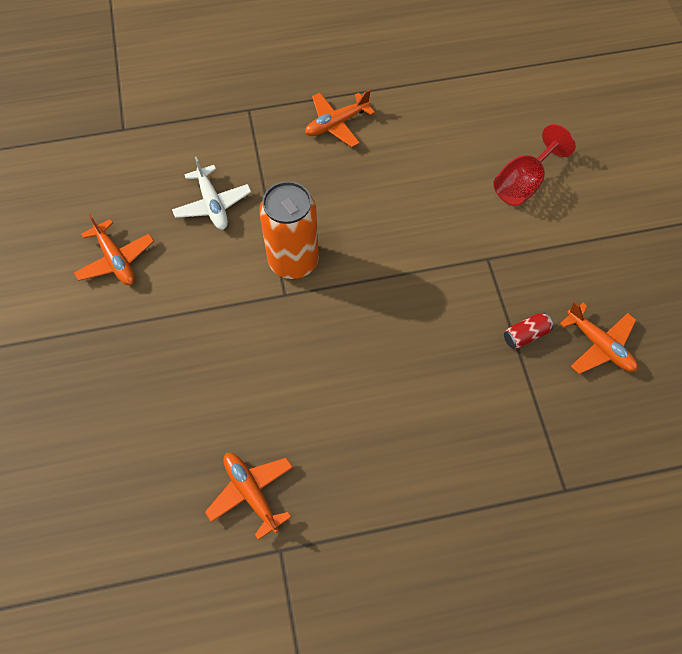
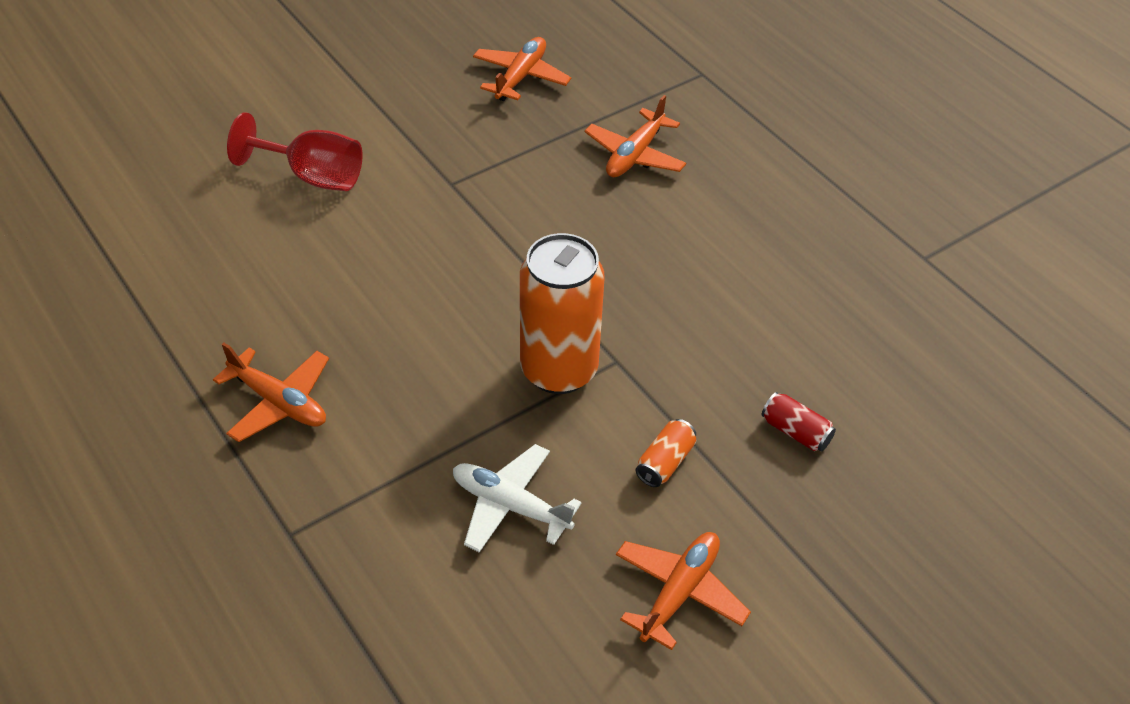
camera: 115 degrees left, 15 degrees down
white plane [172,157,251,230] -> white plane turned 105 degrees counterclockwise [453,444,582,552]
orange plane [205,453,293,540] -> orange plane moved to [585,95,686,177]
red can [504,313,553,349] -> red can moved to [762,392,836,451]
none -> orange can [636,419,696,487]

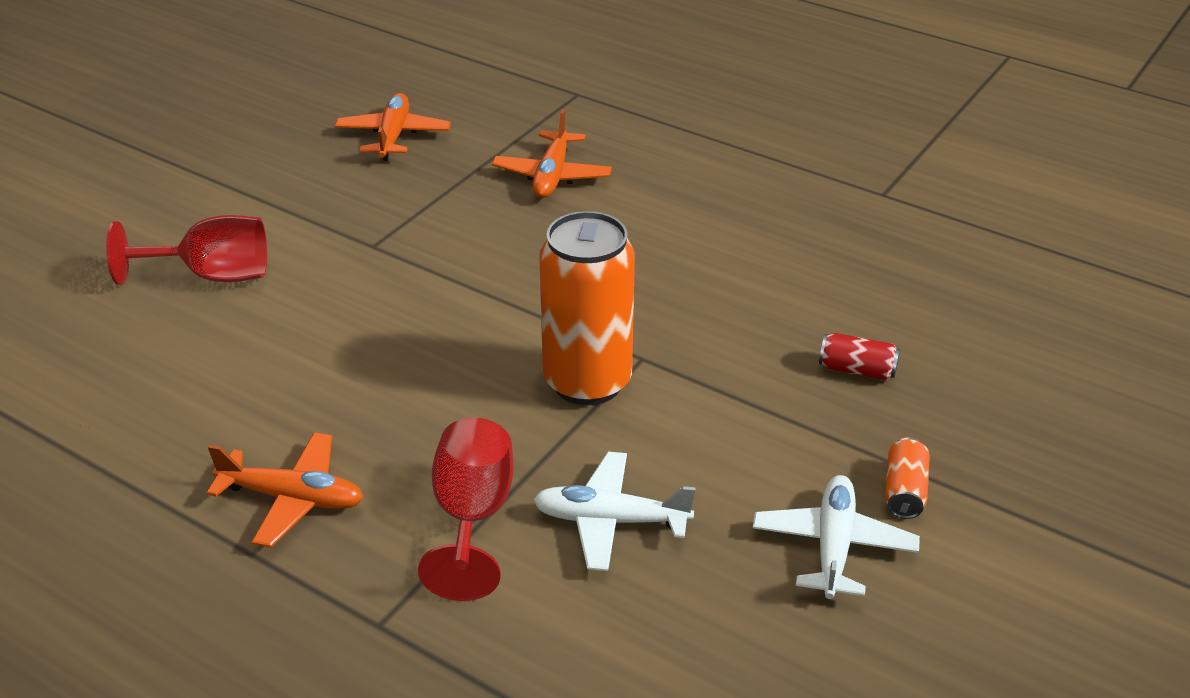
camera: 20 degrees left, 10 degrees down
orange plane [616,532,751,650] -> white plane [753,475,920,599]
orange can [636,419,696,487] -> orange can moved to [885,438,930,519]
none -> red goblet [418,418,514,601]

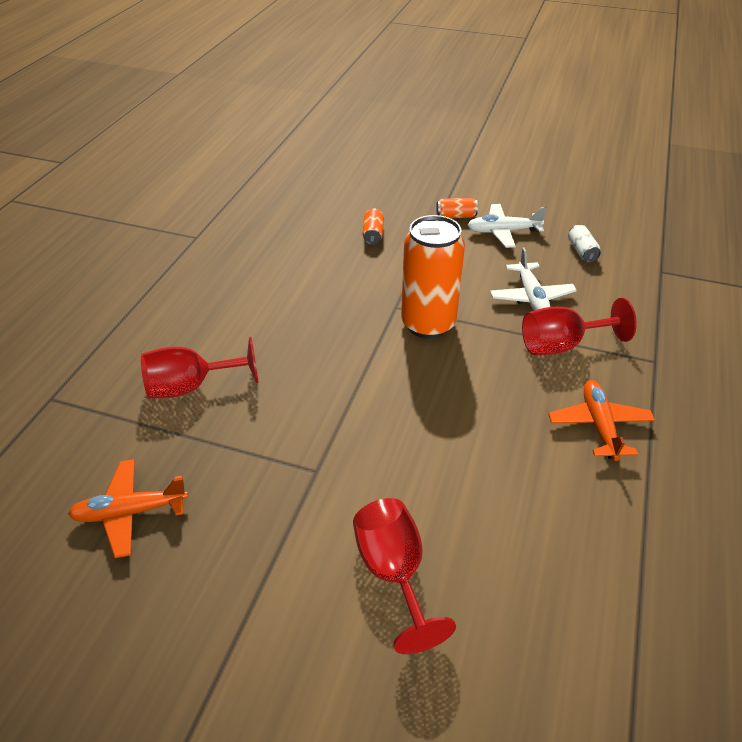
camera: 105 degrees left, 5 degrees up
orange plane [492,109,612,198] -> red goblet [141,337,258,399]
red can [819,333,900,380] -> orange can [363,209,384,245]
none -> white can [568,225,601,262]

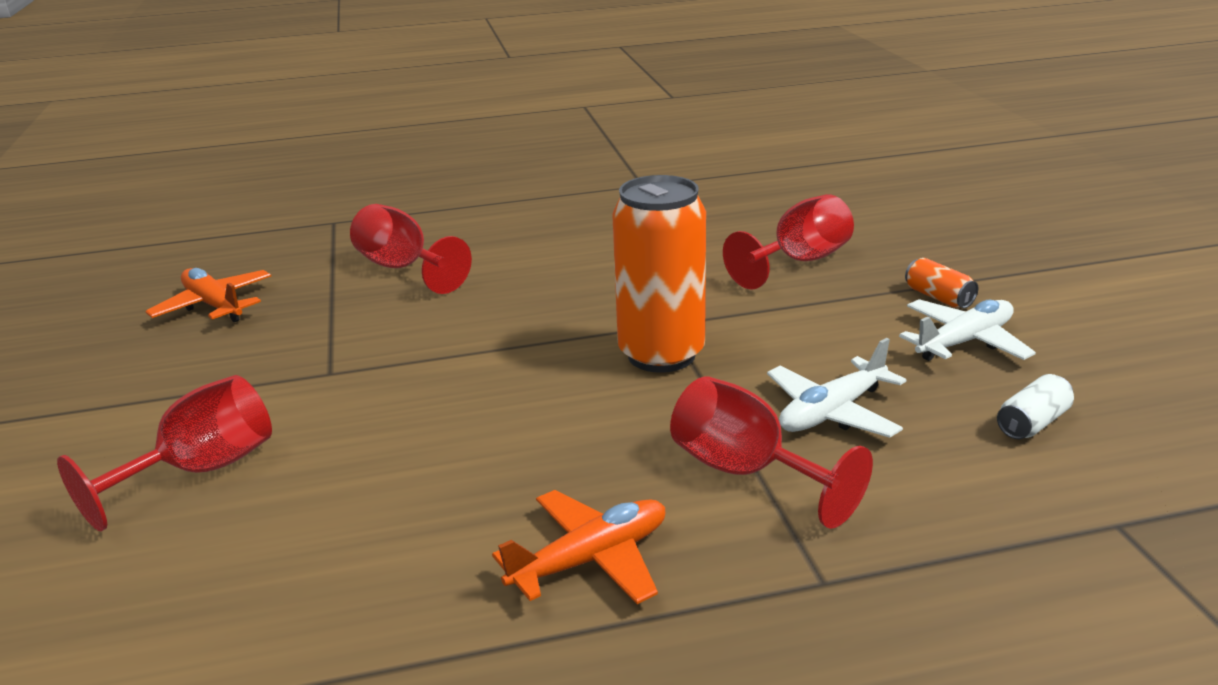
camera: 60 degrees right, 15 degrees down
orange can [363,209,384,245] -> red goblet [723,194,854,290]
white plane [468,204,547,248] -> white plane turned 90 degrees clockwise [899,299,1036,361]

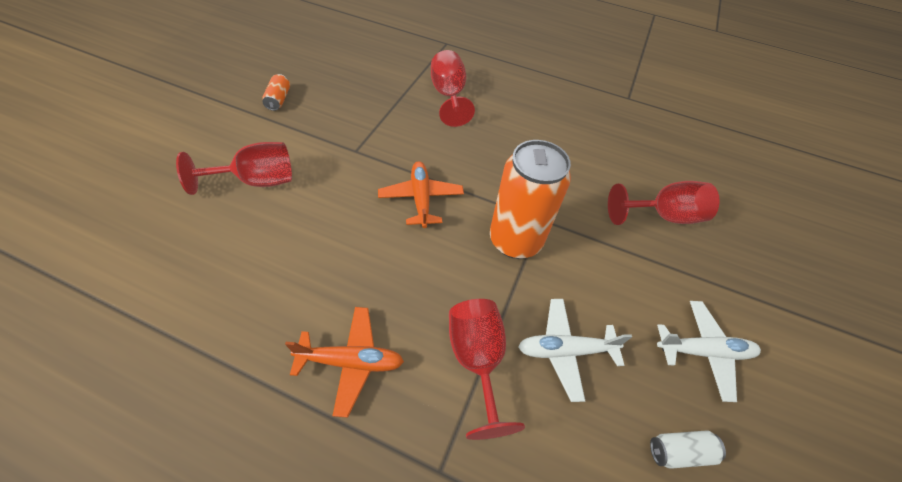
camera: 30 degrees right, 25 degrees up
orange plane [145,268,271,322] -> orange plane moved to [378,161,464,228]
orange can [905,258,978,308] -> orange can moved to [262,74,290,111]

